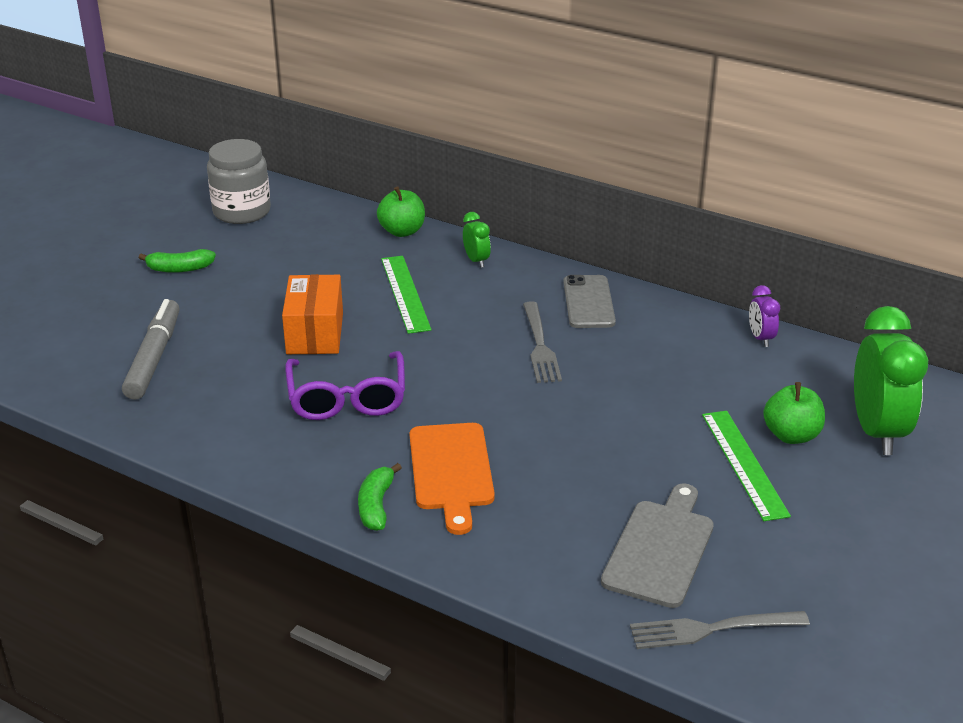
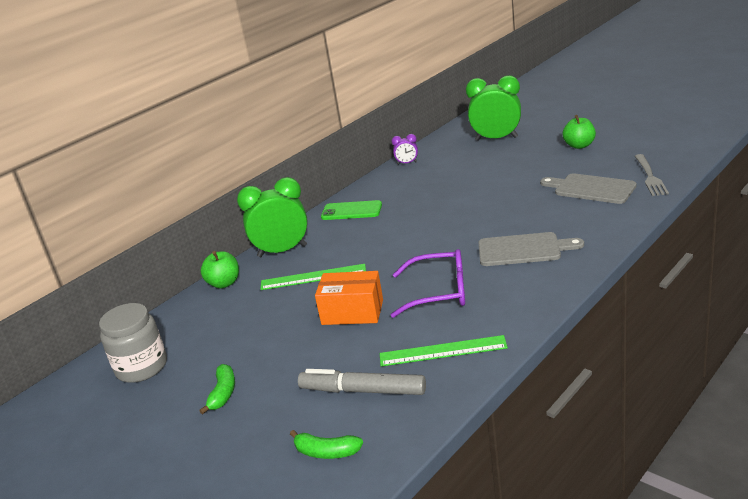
camera: 75 degrees left, 5 degrees down
green banana [358,463,402,531] -> green banana moved to [290,430,363,459]
orange cutting board [410,423,495,535] -> grey cutting board [478,232,584,266]
green clock [463,212,491,268] -> green clock [237,177,308,257], size x2.15
grey fork [523,301,562,383] -> none
grey phone [563,275,616,328] -> green phone [321,200,382,220]
green ruler [702,411,791,521] -> green ruler moved to [380,335,508,366]
green apple [763,382,825,444] -> green apple moved to [563,115,596,149]

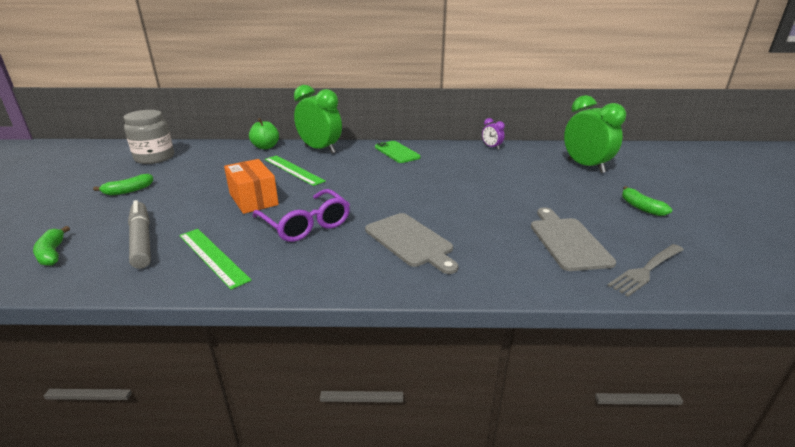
camera: 45 degrees right, 0 degrees up
green apple [563,115,596,149] -> green banana [622,186,672,216]

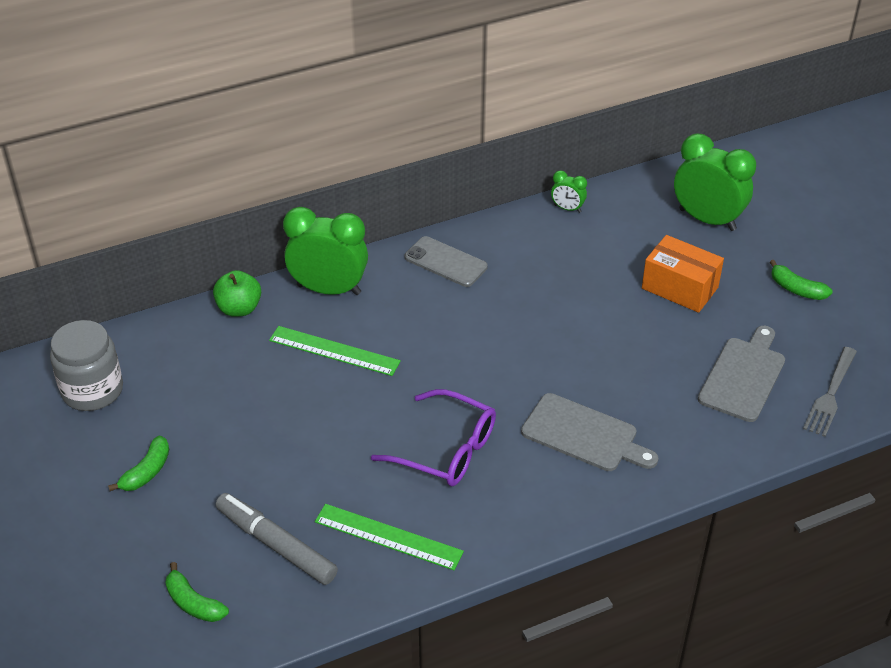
camera: 25 degrees left, 15 degrees up
orange box [224,159,279,214] -> orange box moved to [642,235,724,313]
green phone [375,141,420,163] -> grey phone [405,236,488,287]
purple clock [482,118,505,150] -> green clock [551,170,587,213]
grey cutting board [531,207,616,271] -> grey cutting board turned 60 degrees clockwise [698,326,785,422]

